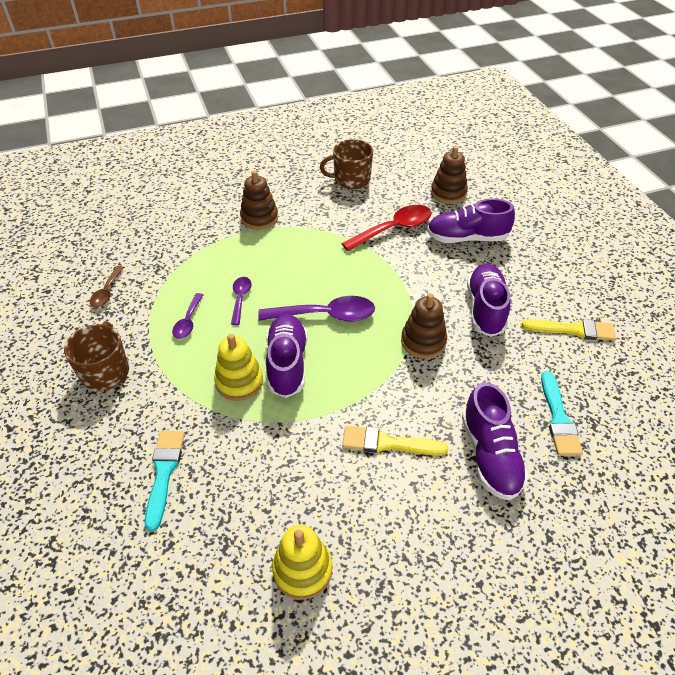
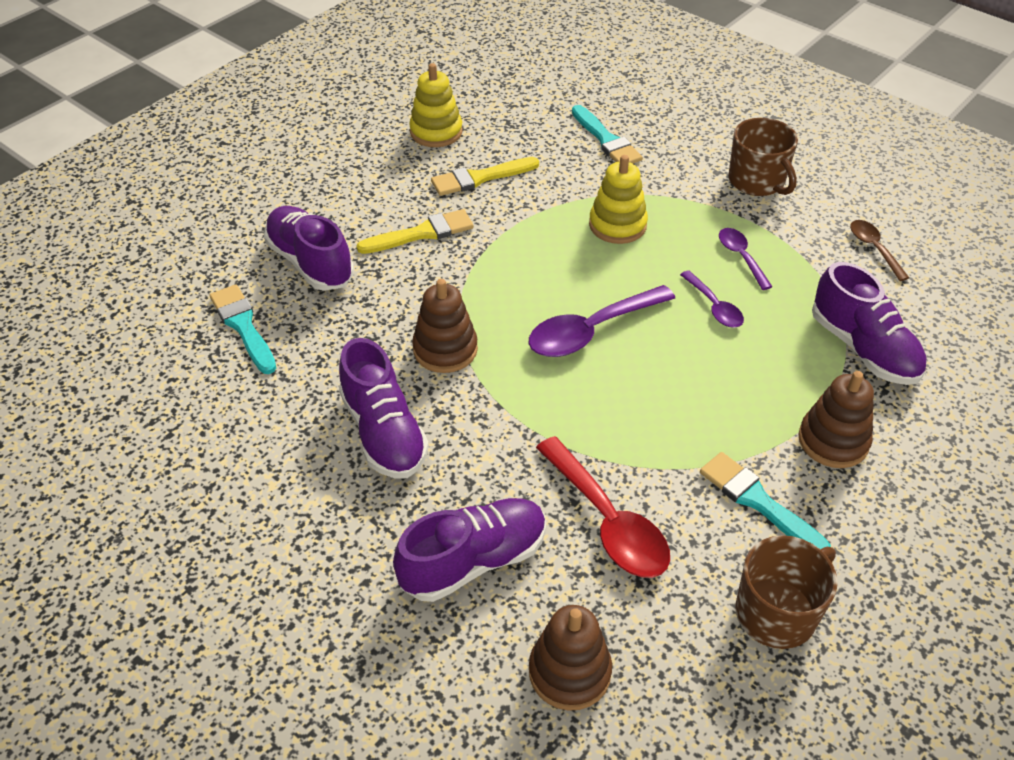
camera: 150 degrees right, 0 degrees up
purple shoe [266,314,307,398] -> purple shoe moved to [812,262,927,385]
red spoon [341,205,432,251] -> red spoon turned 60 degrees counterclockwise [536,436,670,578]
yellow brush [522,319,616,341] -> yellow brush moved to [431,157,539,196]
none -> turquoise brush [700,452,831,549]

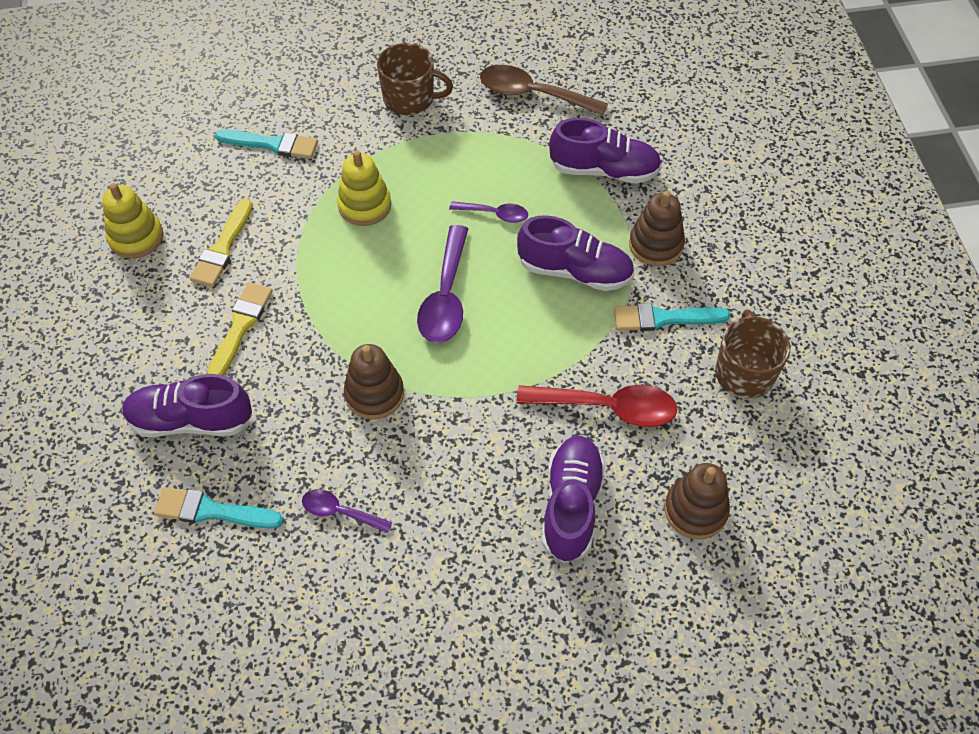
camera: 50 degrees left, 10 degrees up
purple shoe [339,338,429,478] -> purple shoe moved to [517,215,634,291]
purple spoon [719,228,773,290] -> purple spoon moved to [302,489,393,534]
brown spoon [850,220,909,281] -> brown spoon [480,65,608,116], size x1.78

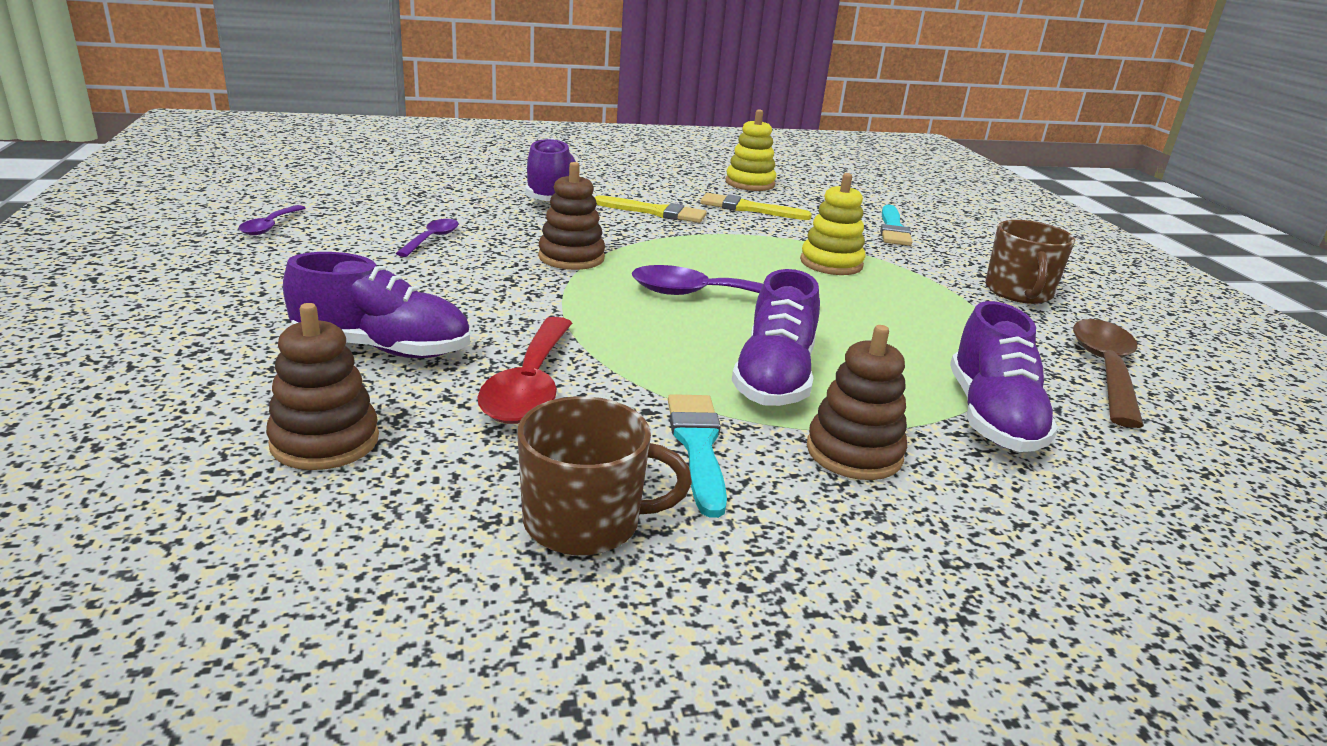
camera: 85 degrees right, 30 degrees down
turquoise brush [154,487,284,529] -> none
purple spoon [449,201,528,223] -> purple spoon moved to [238,205,305,235]

